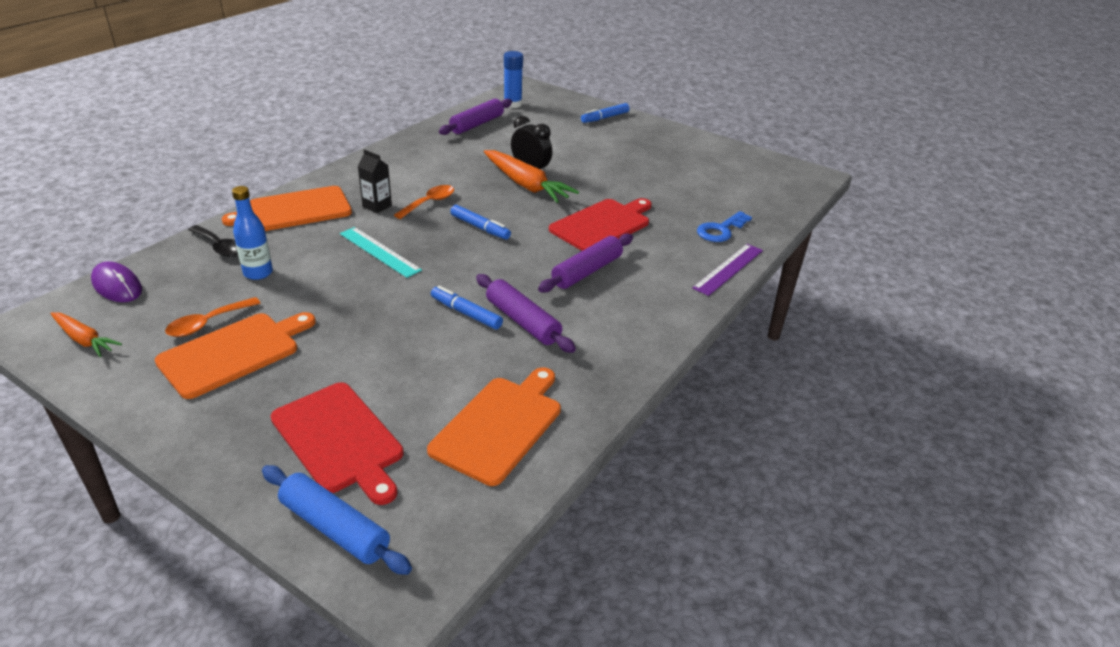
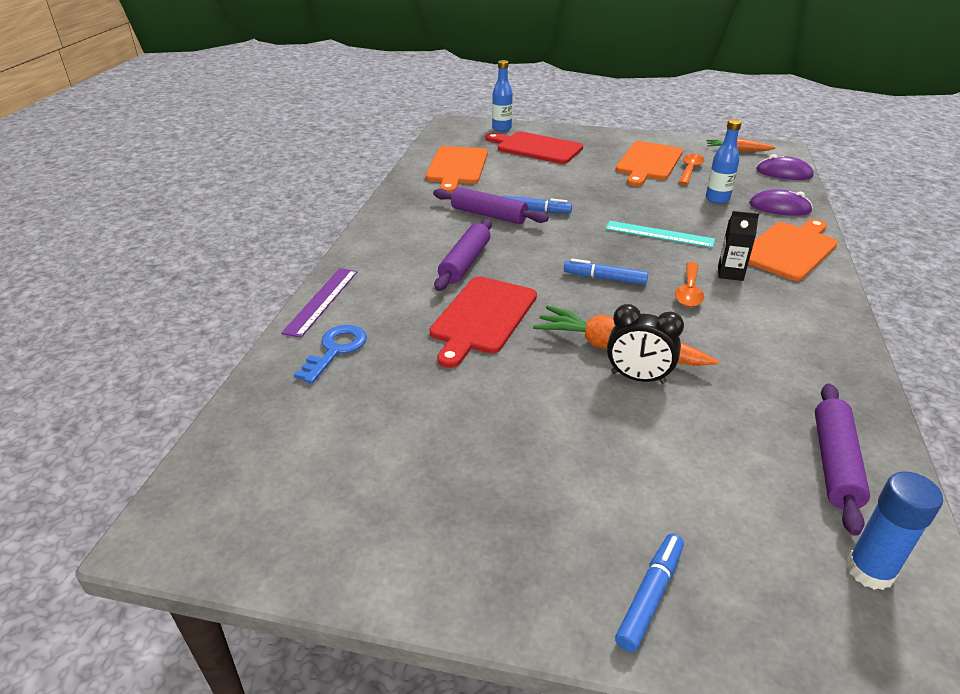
camera: 160 degrees right, 0 degrees up
black spoon [188,225,238,257] -> purple mouse [749,189,813,216]
blue rolling pin [262,465,412,575] -> blue bottle [492,60,513,132]

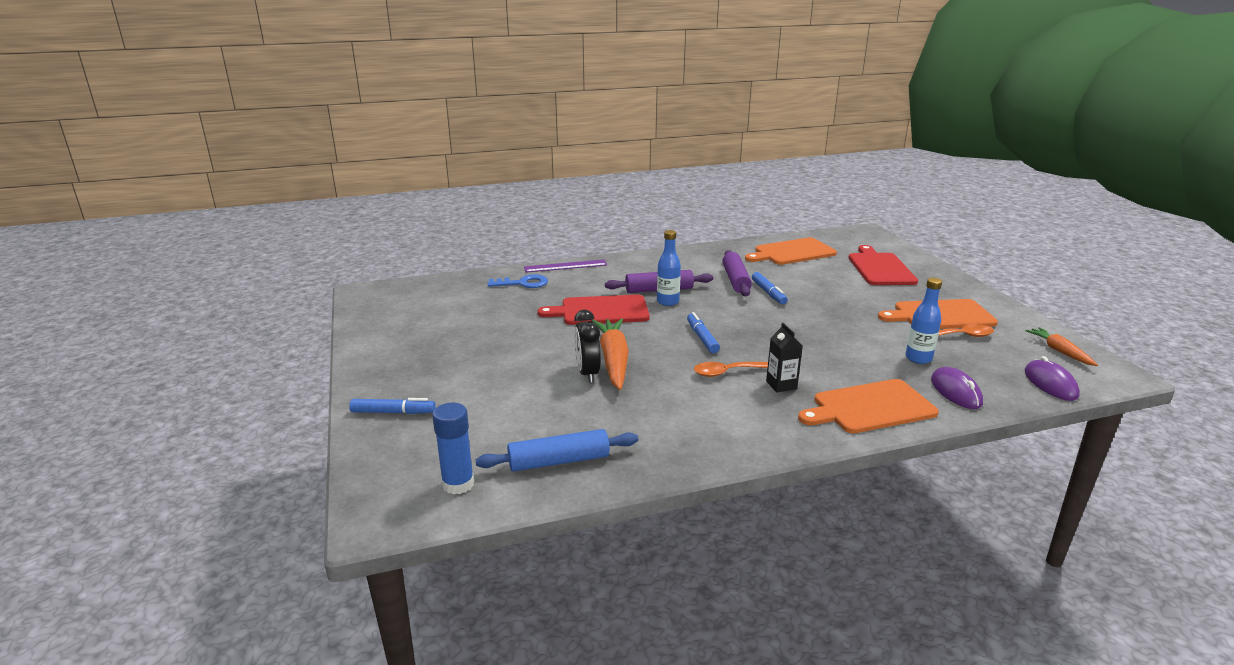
camera: 60 degrees right, 10 degrees down
blue bottle [492,60,513,132] -> blue bottle moved to [657,230,681,306]
turquoise ruler [606,221,715,248] -> none
orange cutting board [748,219,838,281] -> orange cutting board turned 150 degrees clockwise [798,379,939,433]
purple rolling pin [815,383,870,536] -> blue rolling pin [476,429,638,472]

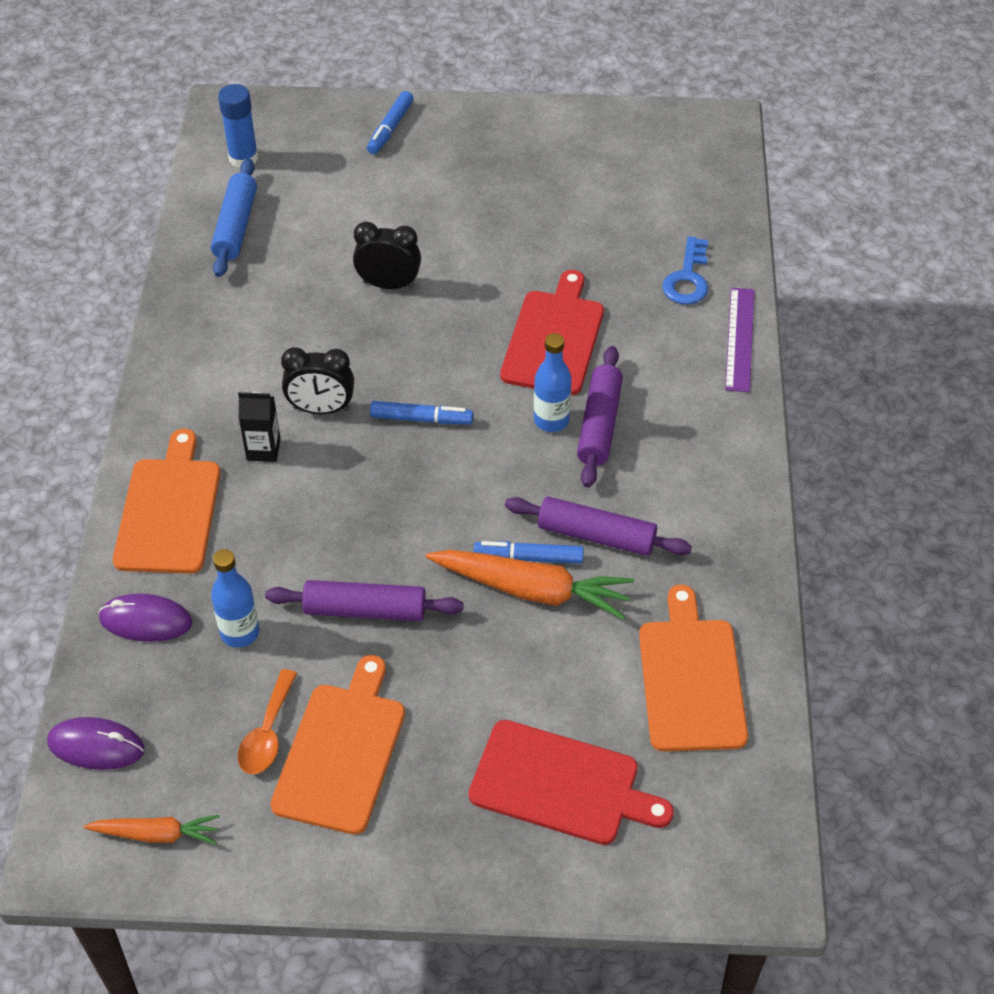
camera: 110 degrees right, 25 degrees up
orange carrot [592,318,629,390] -> orange carrot moved to [425,550,634,620]
orange spoon [694,362,768,377] -> black clock [281,347,354,414]
none -> purple rolling pin [265,580,464,621]

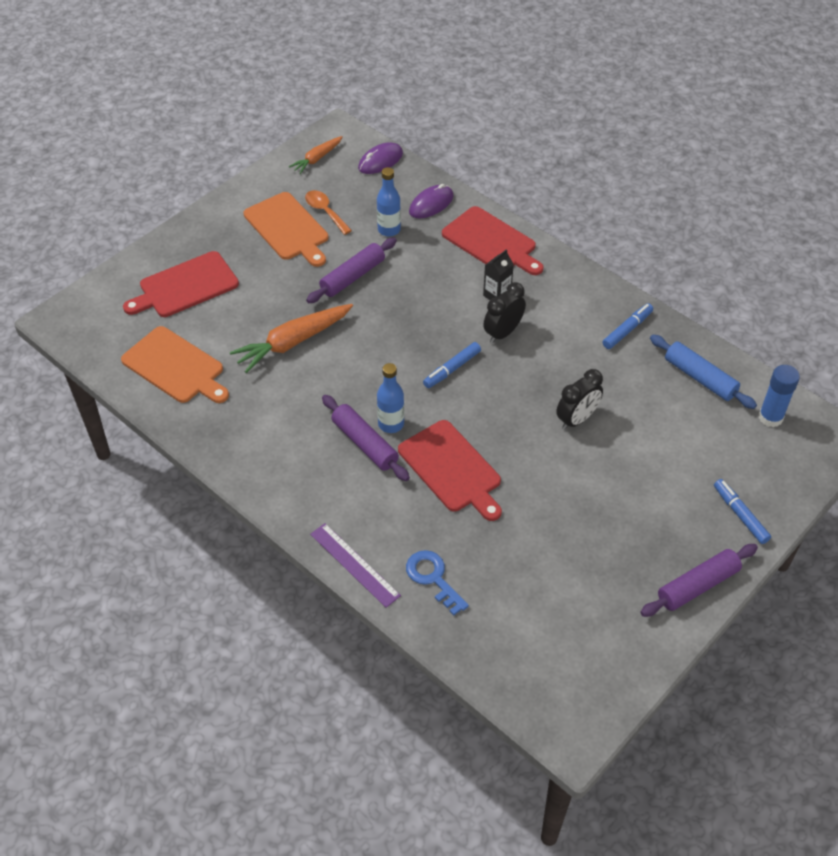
camera: 130 degrees right, 0 degrees up
orange cutting board [113,429,221,574] -> red cutting board [442,206,544,275]
blue marker [474,541,584,564] -> blue marker moved to [603,303,653,349]
purple rolling pin [505,497,692,556] -> purple rolling pin moved to [640,544,758,617]

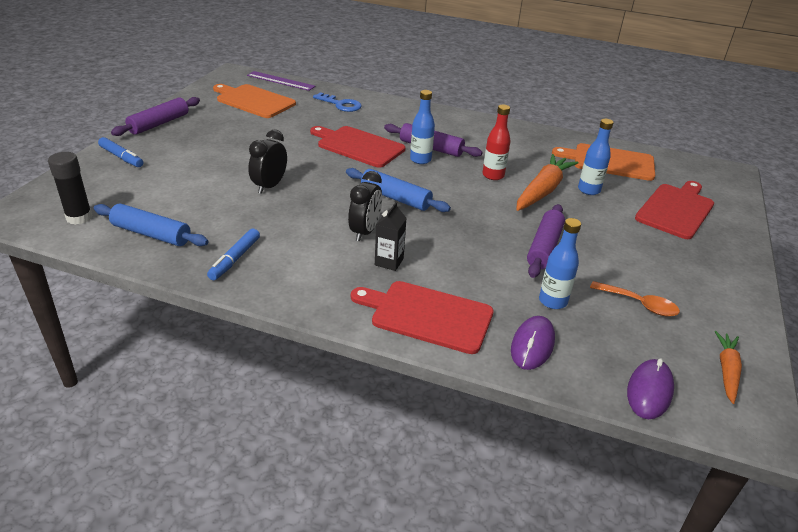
camera: 155 degrees right, 15 degrees down
orange cutting board [244,192,328,267] -> orange cutting board moved to [213,84,296,118]
purple ruler [310,523,401,608] -> purple ruler moved to [247,71,316,91]
blue marker [423,342,481,388] -> blue rolling pin [346,168,451,212]
blue glue stick [759,365,800,427] -> black glue stick [48,152,93,225]
none -> red bottle [482,104,511,180]
none -> blue bottle [578,119,613,195]

